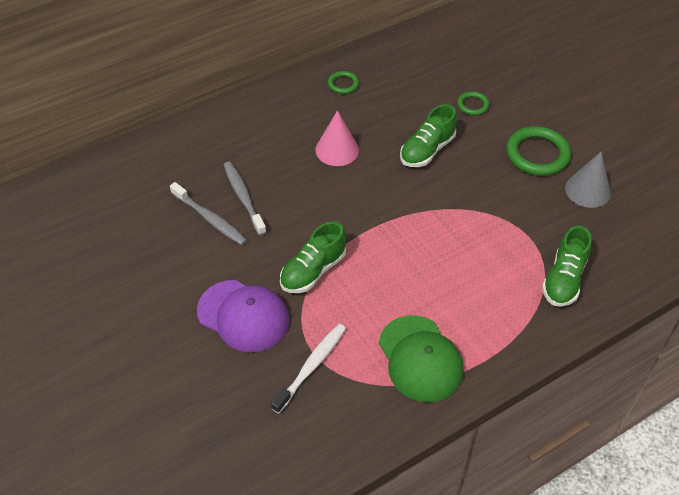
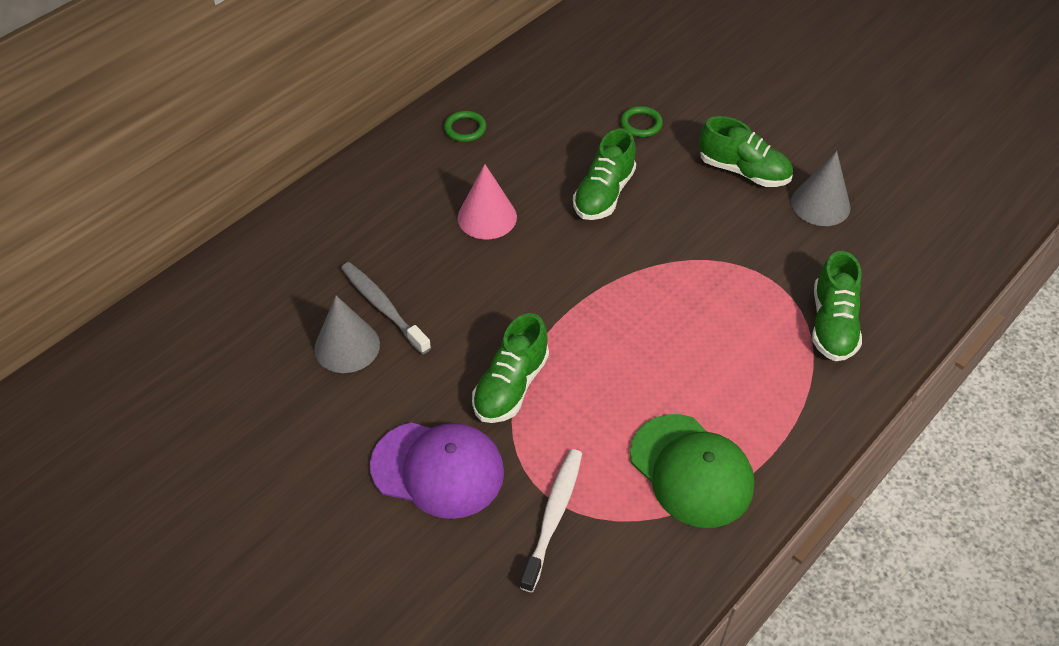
camera: 15 degrees left, 0 degrees up
grey toothbrush [170,182,247,245] -> grey cone [314,296,380,373]
green ring [506,126,571,176] -> green shoe [699,116,793,187]

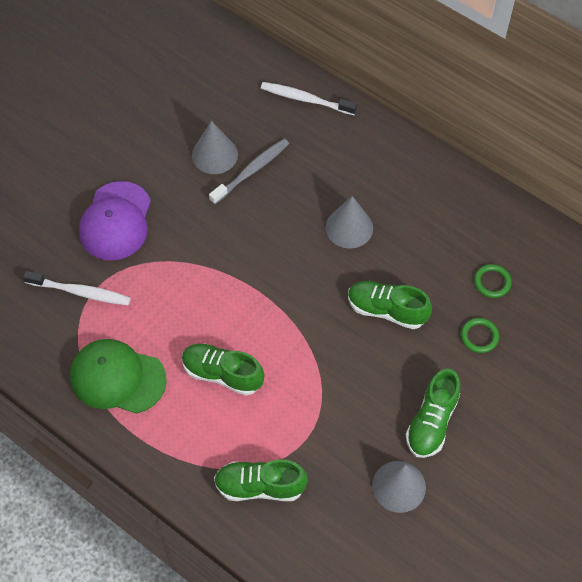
camera: 85 degrees right, 10 degrees up
green ring [444,111,486,142] -> green ring moved to [474,264,512,298]
pink cone [458,164,517,239] -> grey cone [326,196,373,249]
green shoe [472,313,549,423] -> green shoe moved to [182,343,264,395]
green cap [630,414,754,528] -> green cap turned 60 degrees clockwise [70,339,167,414]
none -> white toothbrush [261,82,357,115]

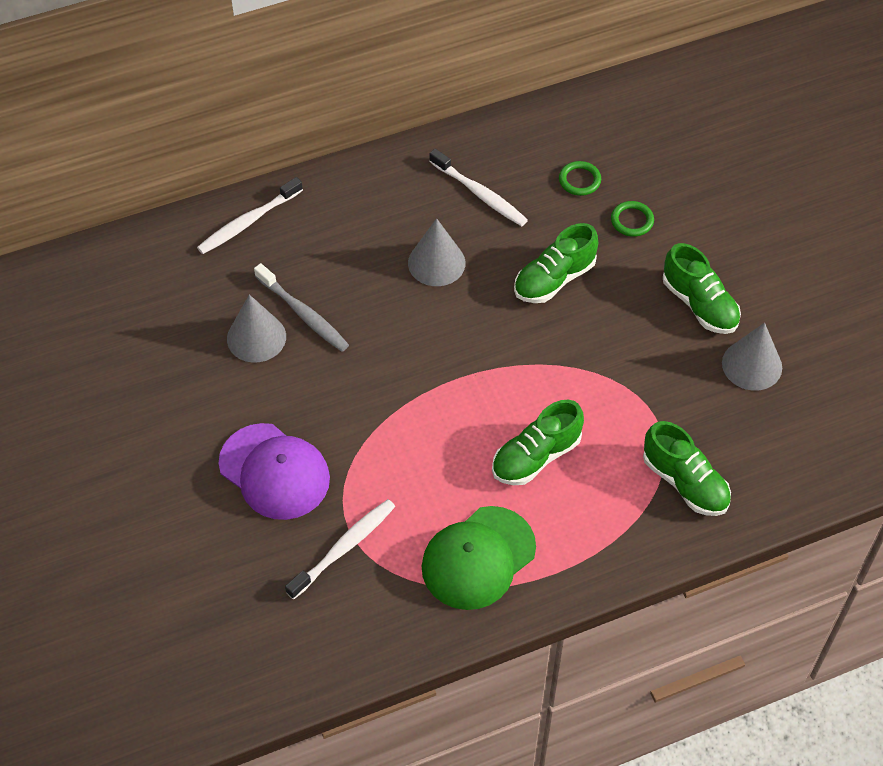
camera: 60 degrees left, 5 degrees down
grey toothbrush [209,139,289,205] -> grey toothbrush turned 150 degrees clockwise [254,263,349,352]
green shoe [214,459,308,501] -> green shoe turned 75 degrees counterclockwise [643,421,731,516]
none -> white toothbrush [429,149,528,226]

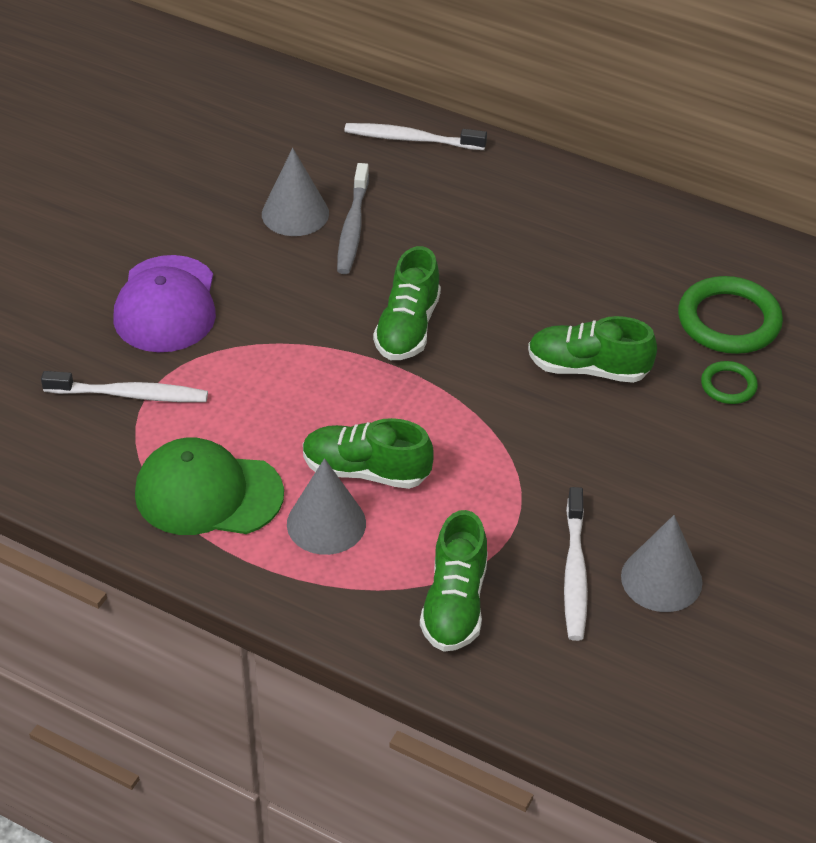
camera: 50 degrees right, 10 degrees down
grey cone [408,218,465,286] -> grey cone moved to [287,458,366,555]
white toothbrush [429,149,528,226] -> white toothbrush moved to [564,487,588,641]
green ring [559,161,601,196] -> green ring [678,276,783,354], size x1.91
green shoe [663,243,741,334] -> green shoe moved to [373,246,441,360]

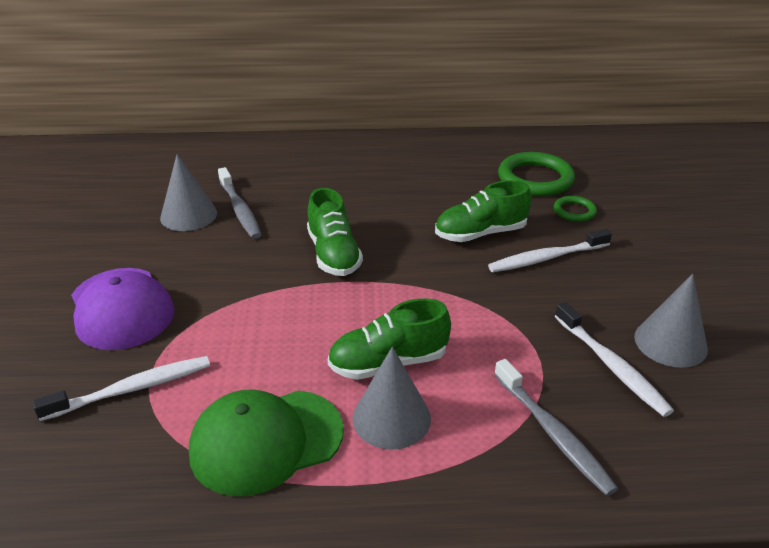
camera: 30 degrees left, 10 degrees down
white toothbrush [344,123,487,150] -> white toothbrush moved to [488,229,612,272]
green shoe [420,510,488,652] -> grey toothbrush [494,359,618,496]

